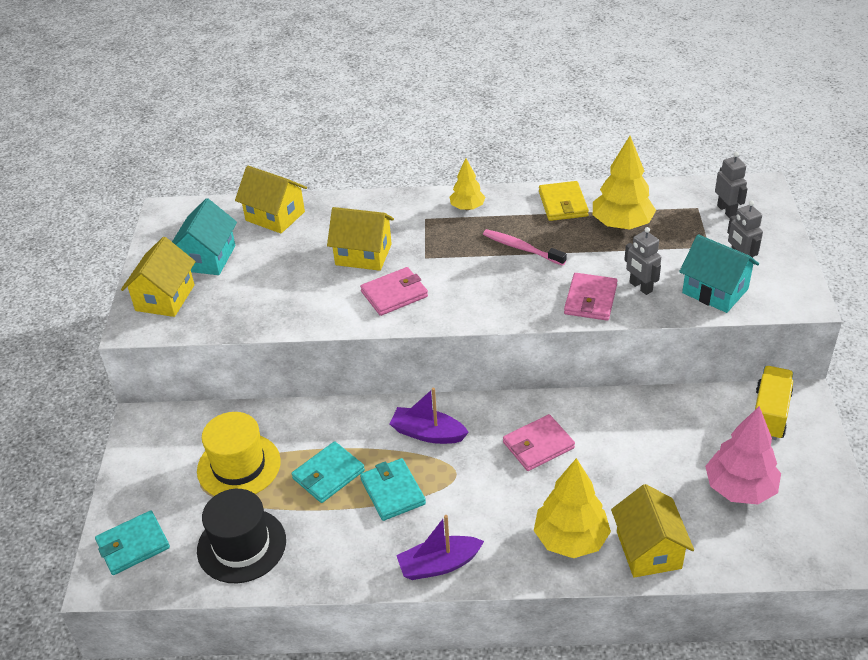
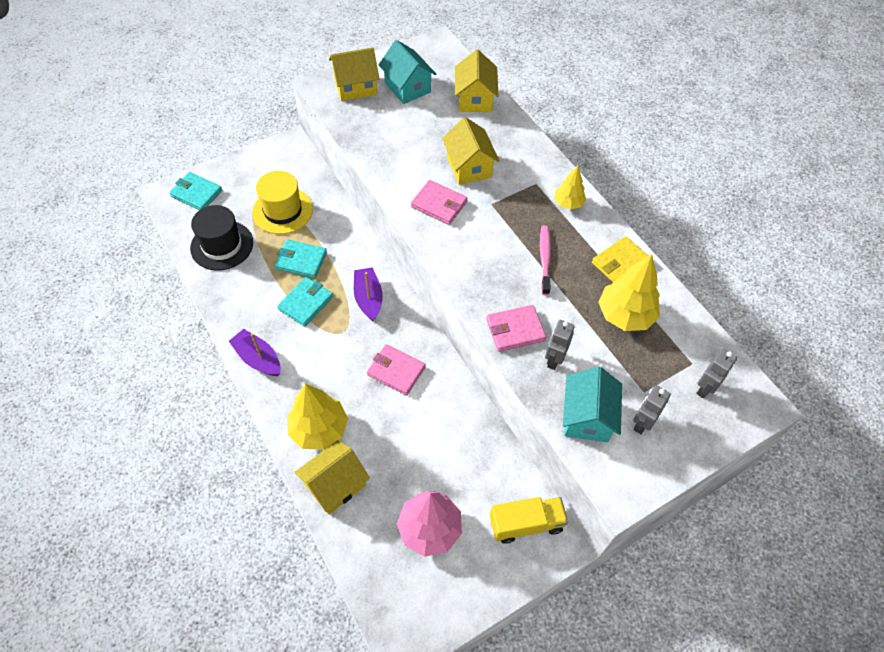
camera: 55 degrees right, 15 degrees up
turquoise house [172,198,237,275] -> turquoise house turned 75 degrees clockwise [379,40,436,104]

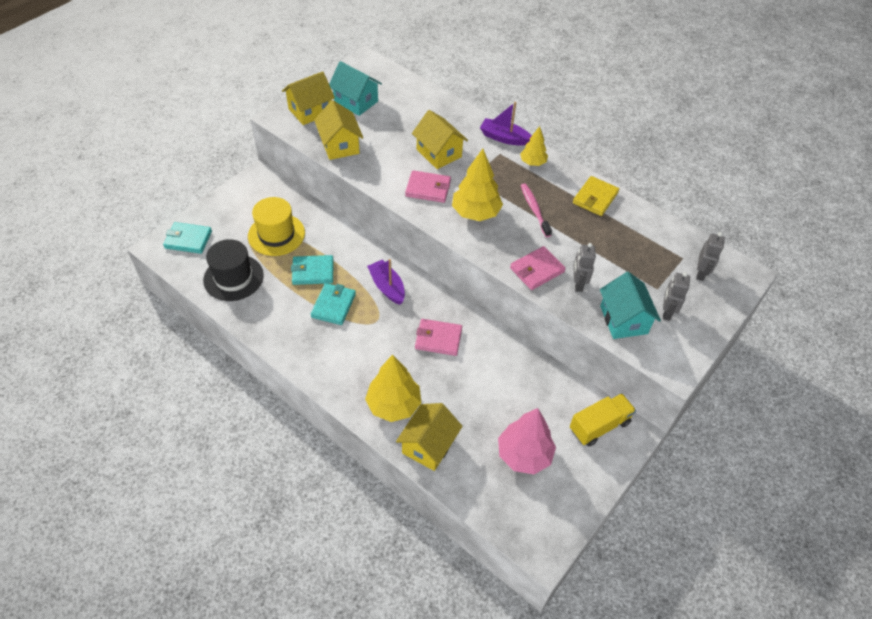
camera: 20 degrees left, 5 degrees down
purple boat [229,329,280,376] -> purple boat moved to [480,102,532,146]
yellow house [455,50,498,112] -> yellow house moved to [314,100,363,160]
yellow tree [598,254,660,331] -> yellow tree moved to [452,149,503,221]

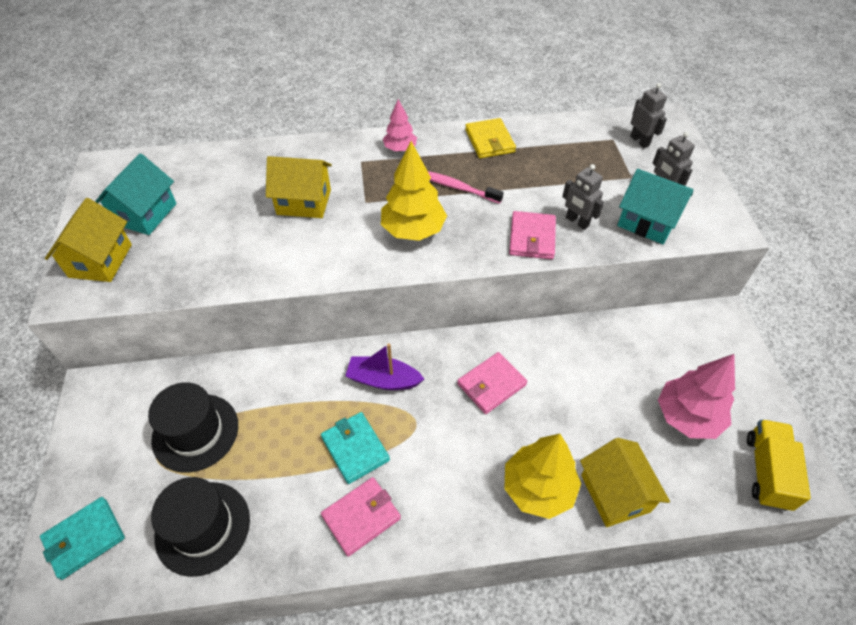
camera: 45 degrees left, 0 degrees up
yellow hat [248,197,305,256] -> black hat [148,382,238,472]
turquoise wallet [291,255,333,285] -> none
yellow house [314,100,363,160] -> none
turquoise house [329,61,382,116] -> turquoise house turned 60 degrees counterclockwise [95,154,177,235]
pink wallet [405,170,451,203] -> pink wallet moved to [321,477,401,557]
purple boat [480,102,532,146] -> none
yellow tree [520,126,548,166] -> pink tree [383,99,417,151]
yellow truck [570,393,636,446] -> yellow truck moved to [747,419,811,511]

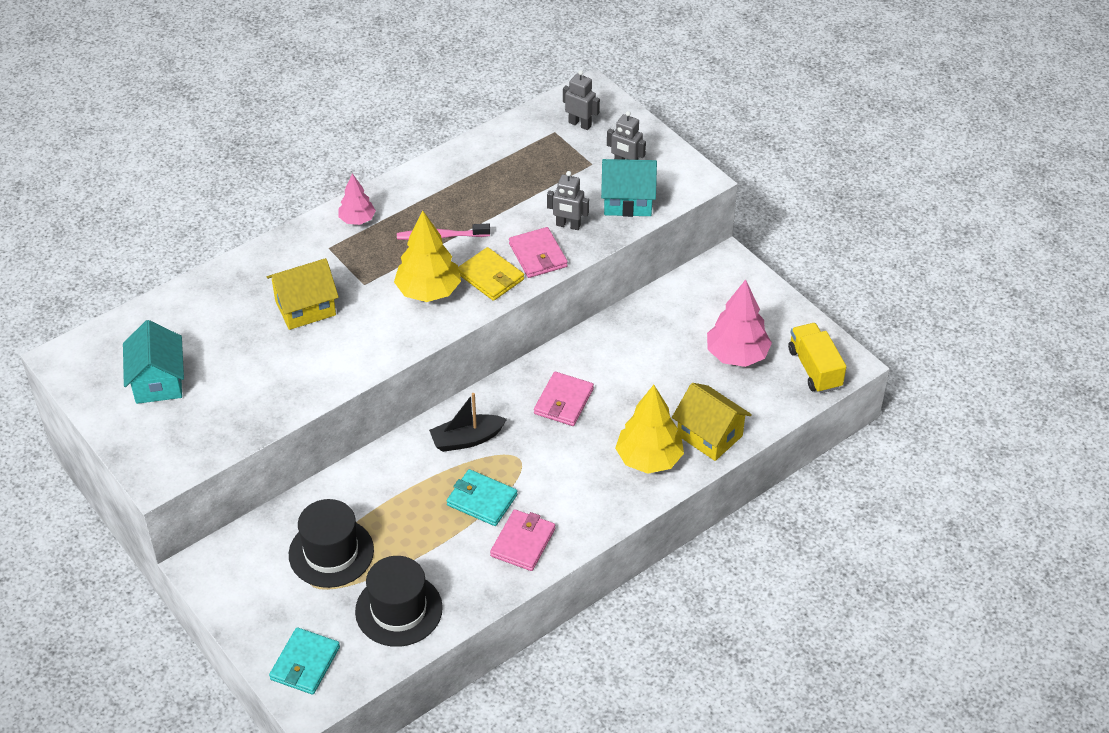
camera: 30 degrees left, 5 degrees down
yellow house [45,198,132,282] -> none
purple boat [345,343,424,390] -> black boat [429,393,507,452]
yellow wallet [465,118,516,158] -> yellow wallet moved to [458,247,524,301]

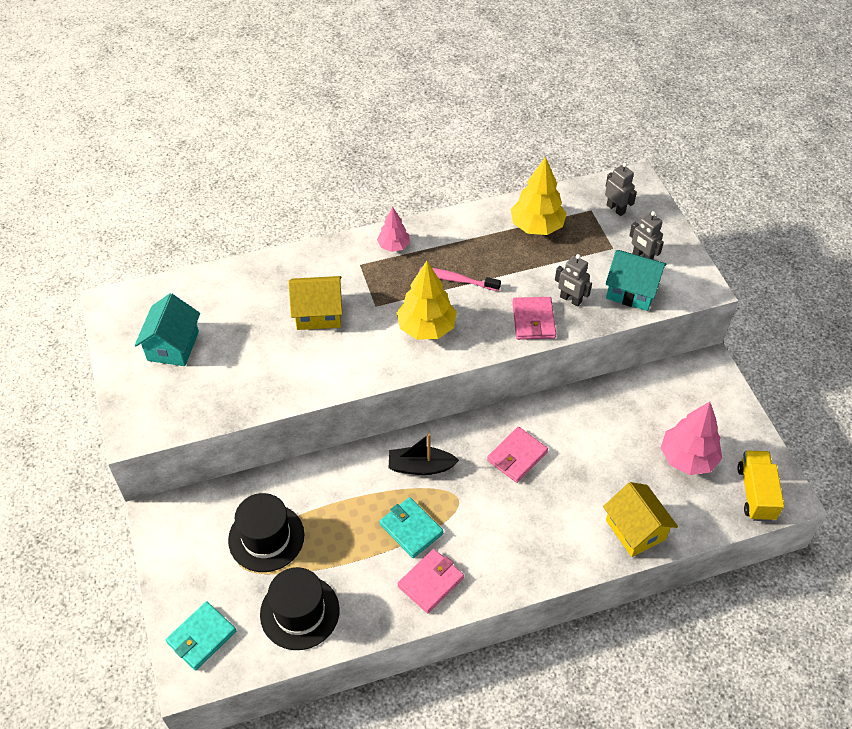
camera: 20 degrees right, 5 degrees up
yellow wallet [458,247,524,301] -> none
yellow tree [615,385,684,474] -> yellow tree moved to [511,157,567,235]

